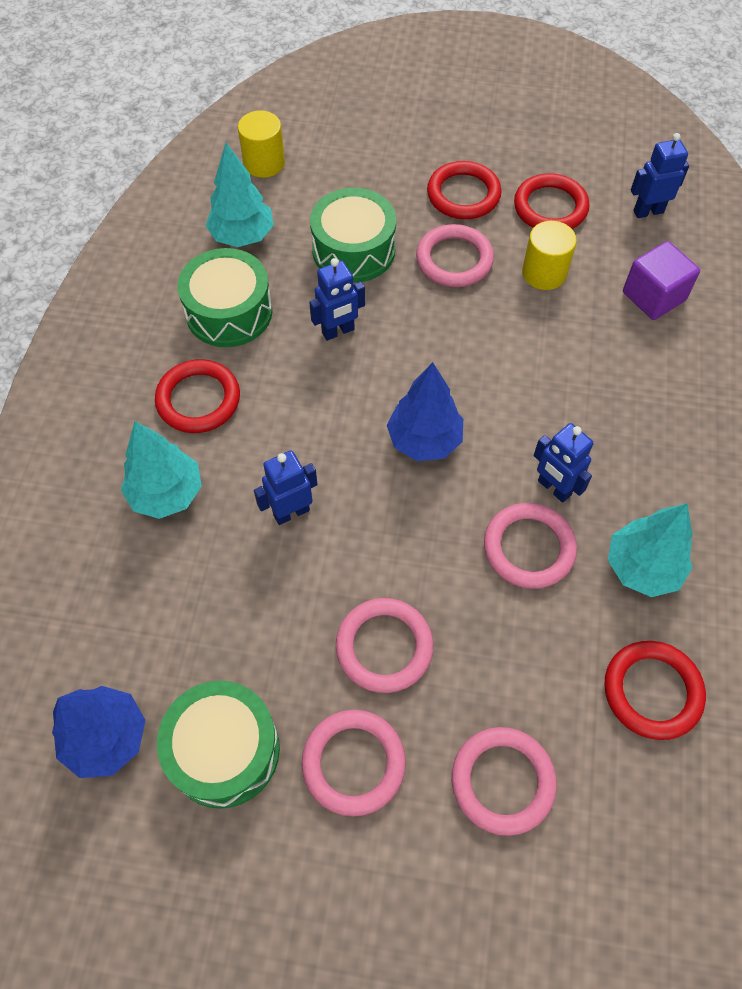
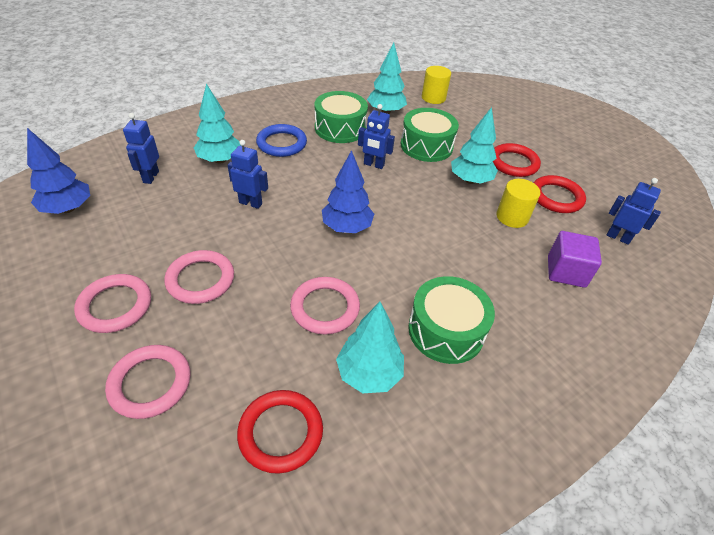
camera: 45 degrees right, 15 degrees down
red ring [155,359,240,433] -> blue ring [256,124,307,157]
green drum [157,680,280,809] -> green drum moved to [408,276,495,364]
pink ring [416,224,494,287] -> turquoise tree [451,107,498,184]
blue robot [534,423,593,503] -> blue robot moved to [123,113,159,184]

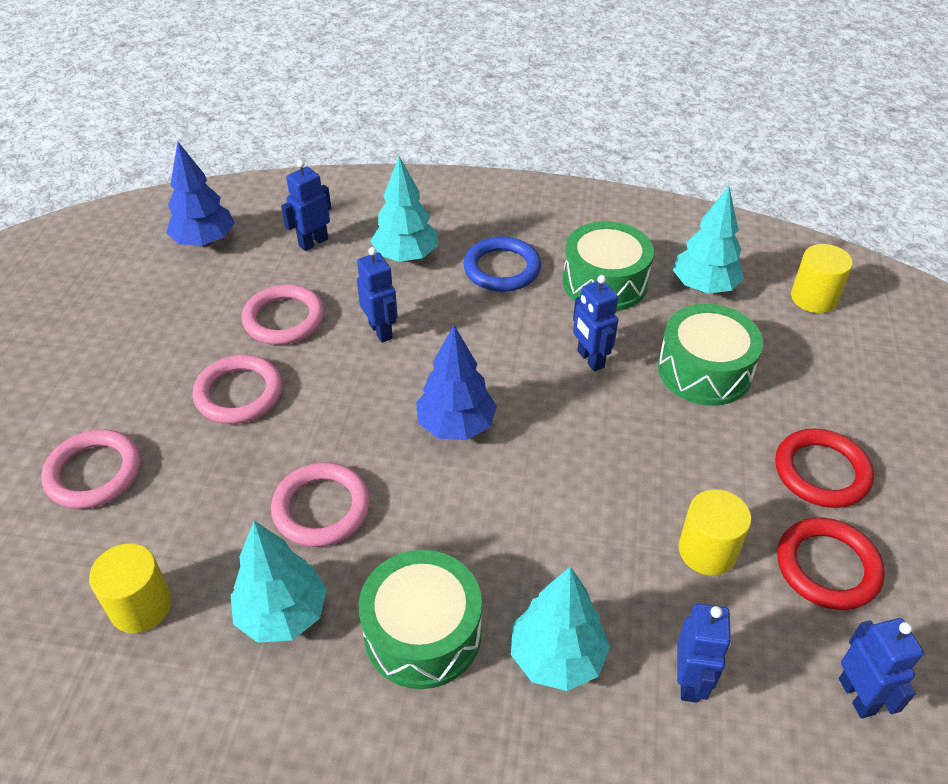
camera: 45 degrees right, 0 degrees up
pink ring [74,274,151,333] -> pink ring moved to [242,284,324,345]
red ring [237,390,323,474] -> yellow cylinder [89,543,172,633]
turquoise tree [451,107,498,184] -> turquoise tree moved to [511,566,610,691]
purple cube [548,231,602,288] -> blue robot [677,603,731,703]

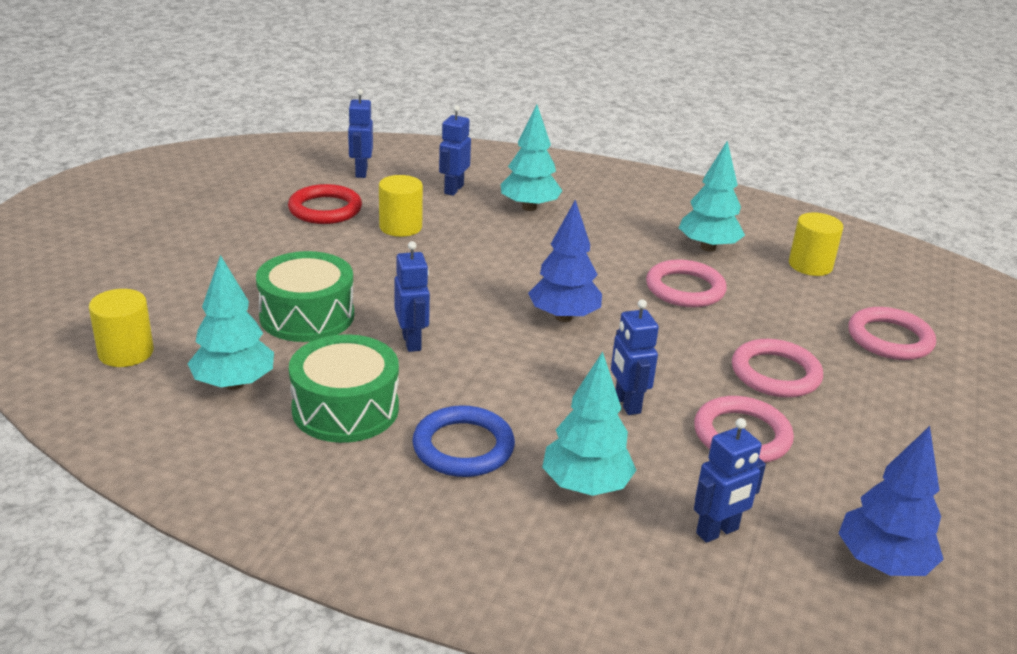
camera: 170 degrees left, 15 degrees down
green drum [359,550,482,689] -> none
red ring [775,428,874,508] -> none

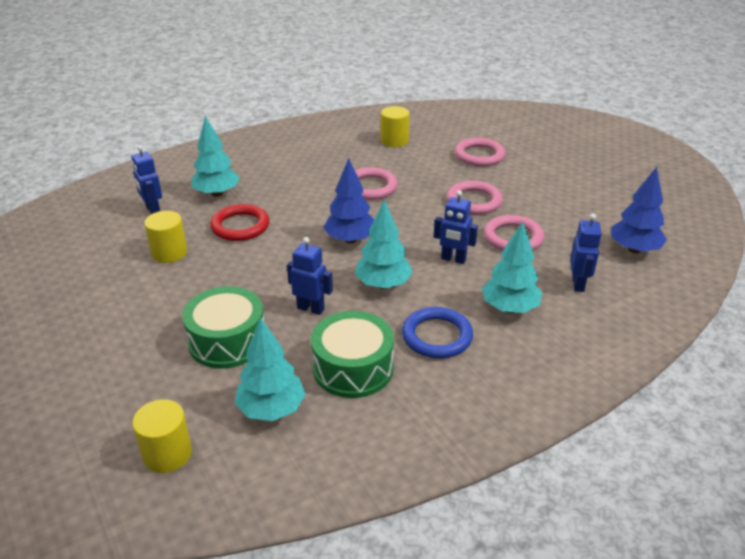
camera: 50 degrees left, 5 degrees up
red ring [288,184,362,224] -> red ring moved to [210,204,269,241]
blue robot [348,89,373,178] -> none
turquoise tree [679,141,745,252] -> turquoise tree moved to [355,199,413,289]

